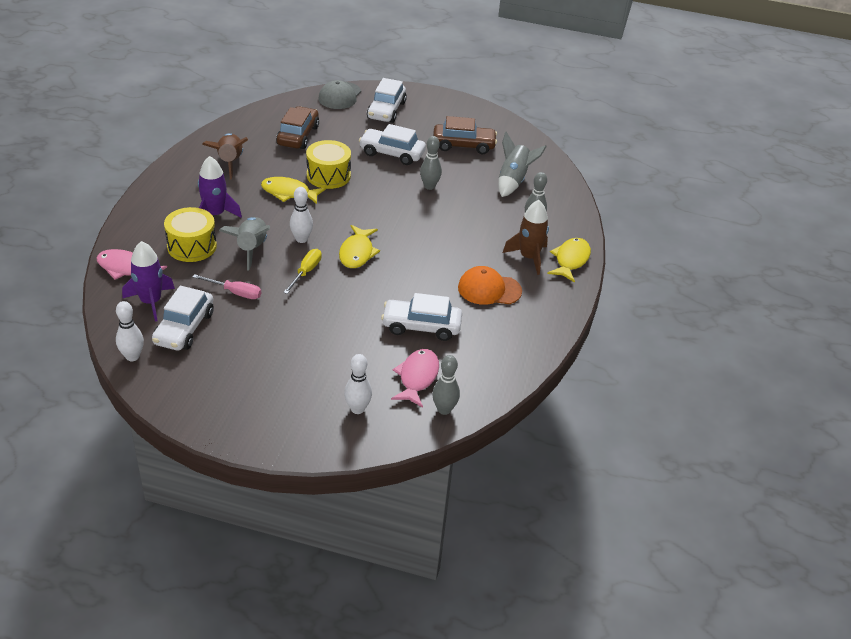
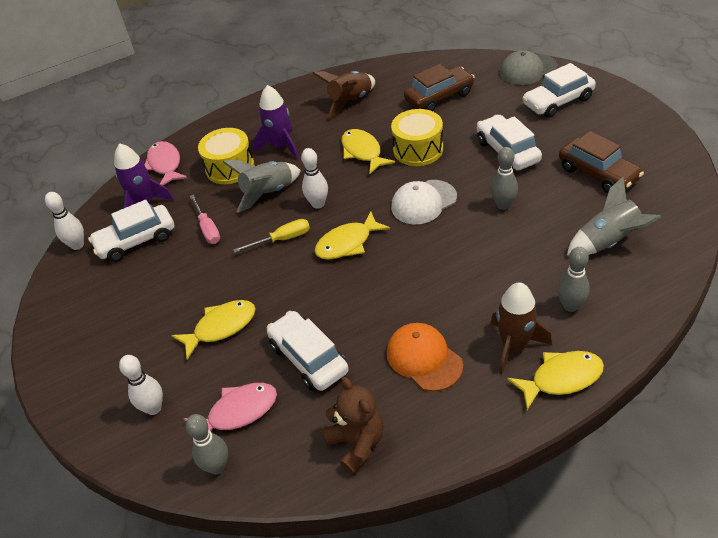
camera: 55 degrees right, 5 degrees up
none -> yellow fish [171,300,256,360]
none -> brown teddy bear [322,377,384,475]
none -> white cap [391,180,457,224]

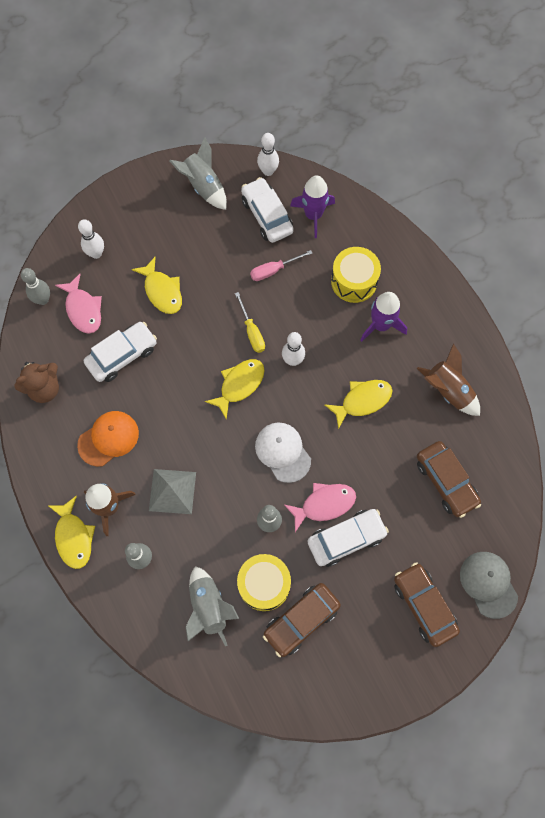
camera: 85 degrees right, 25 degrees up
pink fish [145,141,187,185] -> pink fish moved to [284,483,356,532]
grey rocket [223,160,301,213] -> grey rocket moved to [170,137,227,210]
yellow fish [314,211,390,260] -> yellow fish turned 75 degrees clockwise [205,359,265,419]
yellow drum [391,109,443,166] -> yellow drum moved to [237,554,291,611]
white car [522,63,596,118] -> brown car [394,562,460,647]
none -> grey pyramid [149,469,196,514]

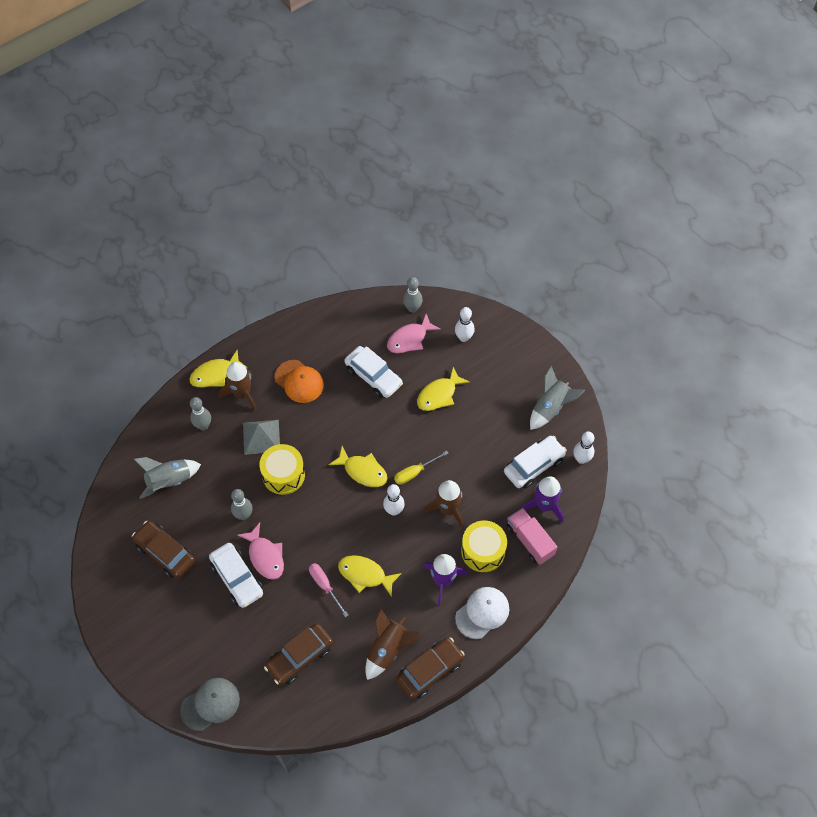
camera: 80 degrees right, 10 degrees down
brown teddy bear [14,362,59,403] -> none
yellow drum [237,554,291,611] -> yellow drum moved to [260,444,305,495]
pink screwdriver [250,250,313,281] -> pink screwdriver moved to [309,563,349,618]
white cap [255,423,311,483] -> white cap moved to [455,587,509,639]
yellow fish [324,380,393,429] -> yellow fish turned 150 degrees clockwise [338,555,402,597]
brown car [394,562,460,647] -> brown car moved to [396,637,465,699]
none -> brown rocket [423,480,464,528]
none -> pink truck [507,508,557,565]

